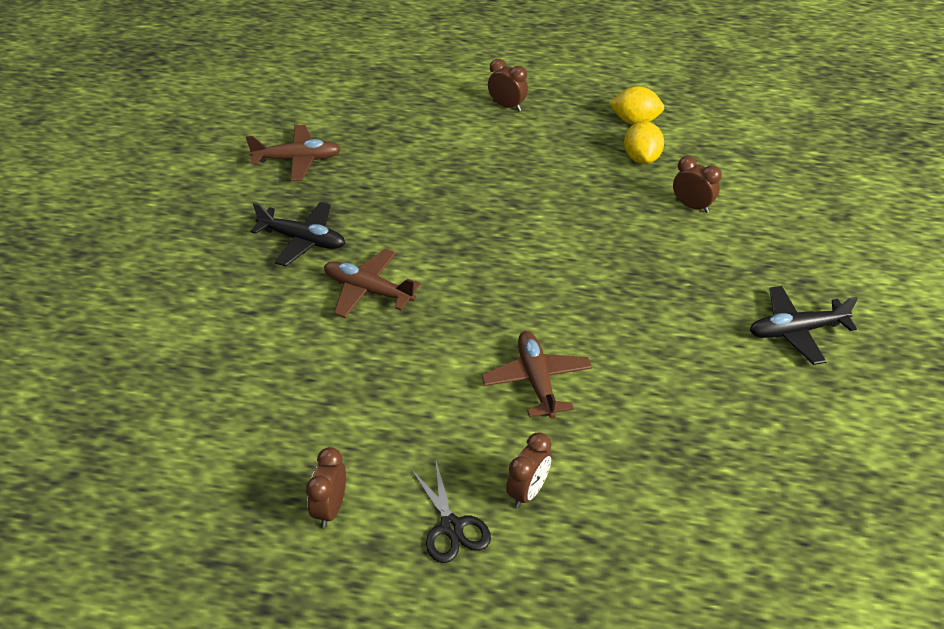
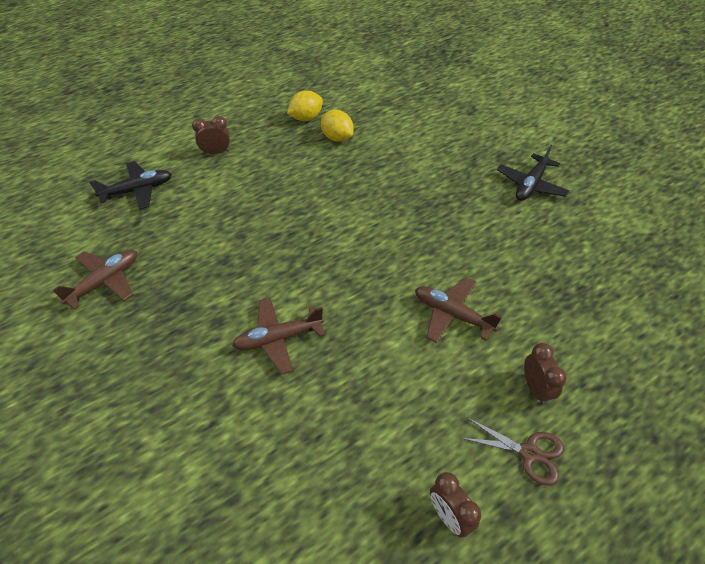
camera: 45 degrees left, 5 degrees up
black plane [250,202,345,267] -> black plane moved to [89,161,172,210]
black scissors [411,462,491,563] -> brown scissors [461,417,564,485]
brown clock [673,156,722,213] -> none

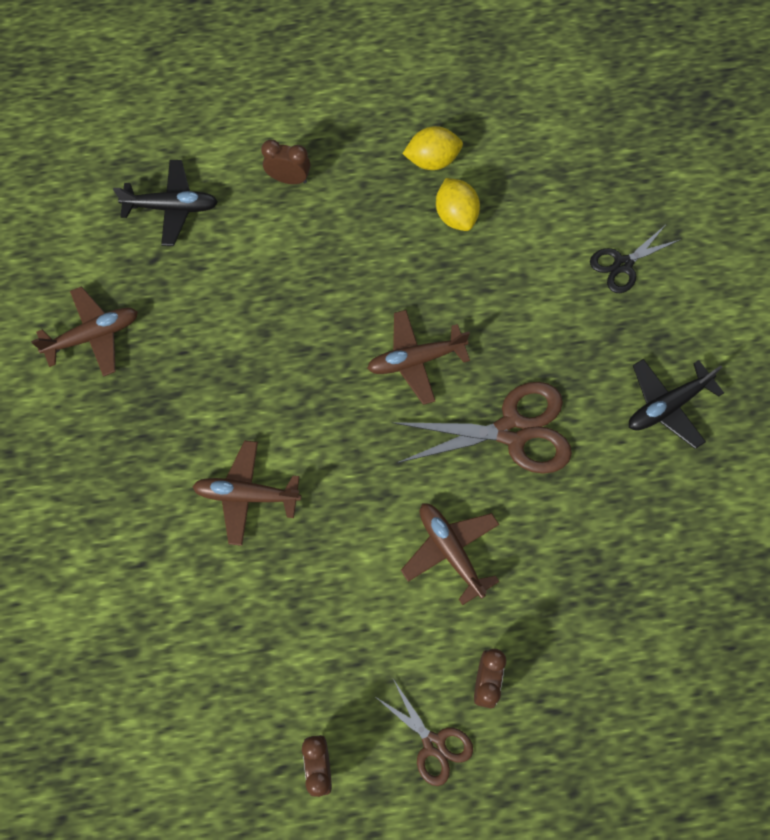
camera: 25 degrees right, 20 degrees up
none -> brown plane [367,310,470,405]
none -> brown scissors [392,382,572,474]
none -> black scissors [590,226,681,293]

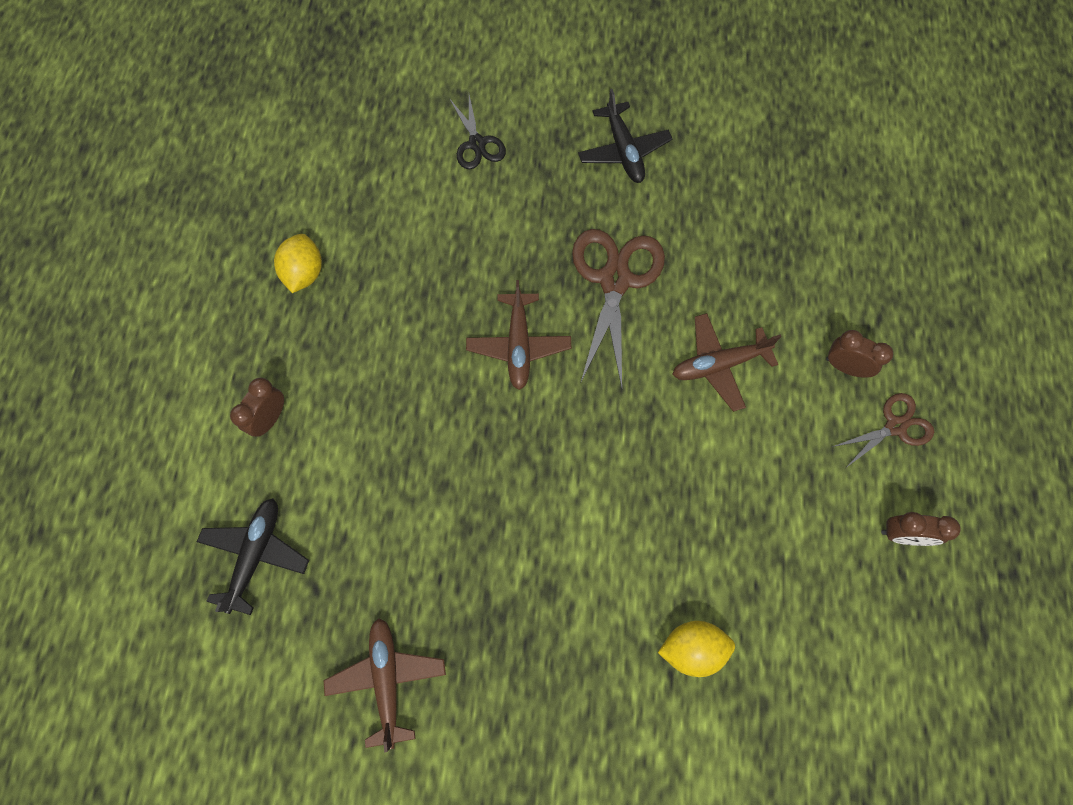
camera: 75 degrees left, 0 degrees up
brown plane [192,441,301,546] -> none
yellow lemon [436,178,480,231] -> yellow lemon moved to [658,621,735,677]

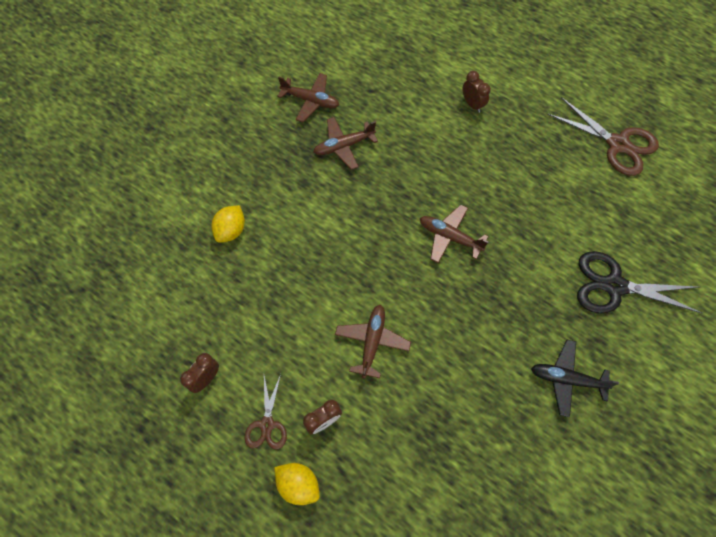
camera: 120 degrees right, 5 degrees down
black plane [197,498,309,615] -> none
yellow lemon [274,234,322,293] -> yellow lemon moved to [274,463,320,505]
black scissors [449,95,506,169] -> black scissors [577,251,702,313], size x1.76
brown scissors [572,229,665,388] -> brown scissors moved to [548,97,659,176]
none -> brown plane [314,117,378,170]

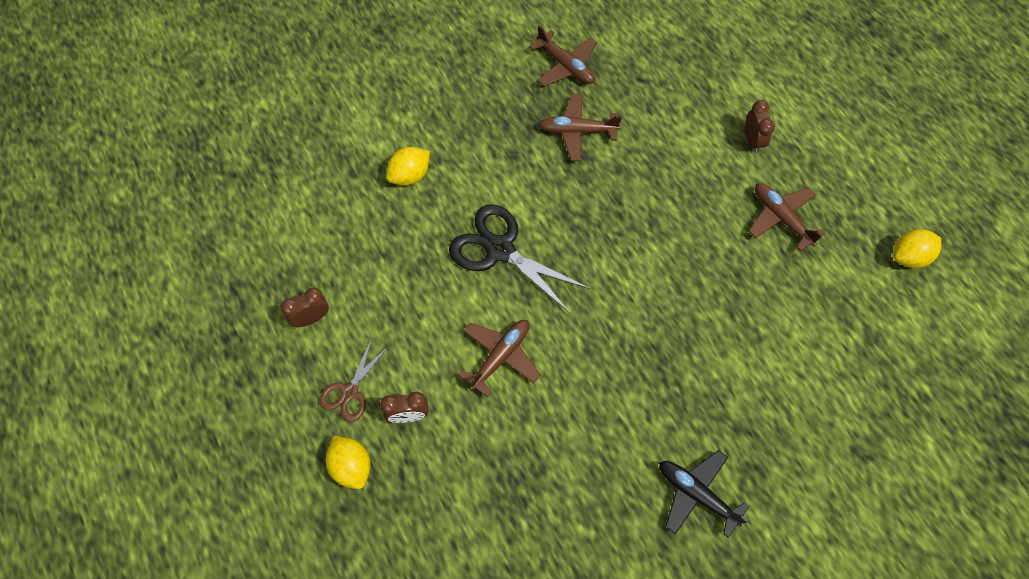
camera: 25 degrees right, 0 degrees up
brown plane [420,204,488,263] -> brown plane moved to [749,183,825,251]
brown scissors [548,97,659,176] -> yellow lemon [894,229,941,268]
black scissors [577,251,702,313] -> black scissors moved to [449,204,590,314]

